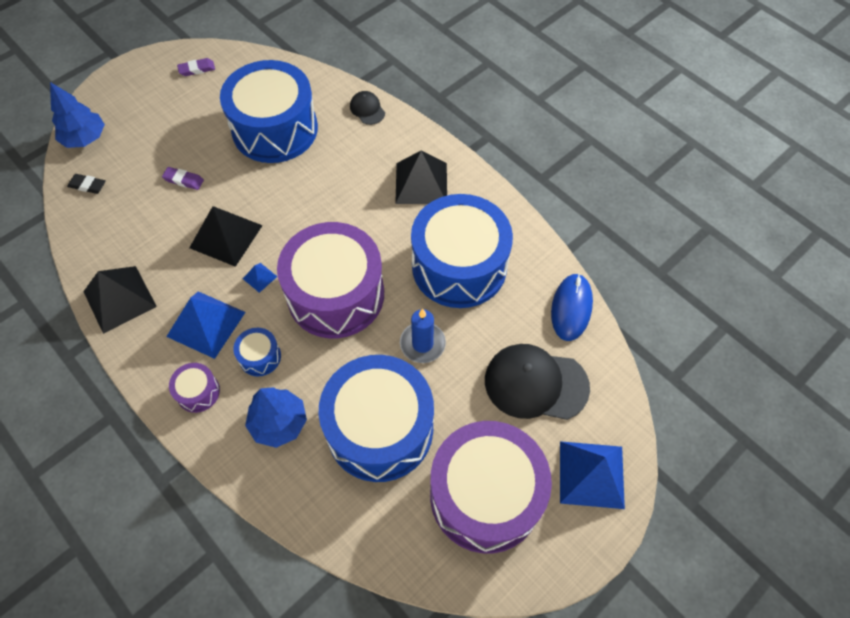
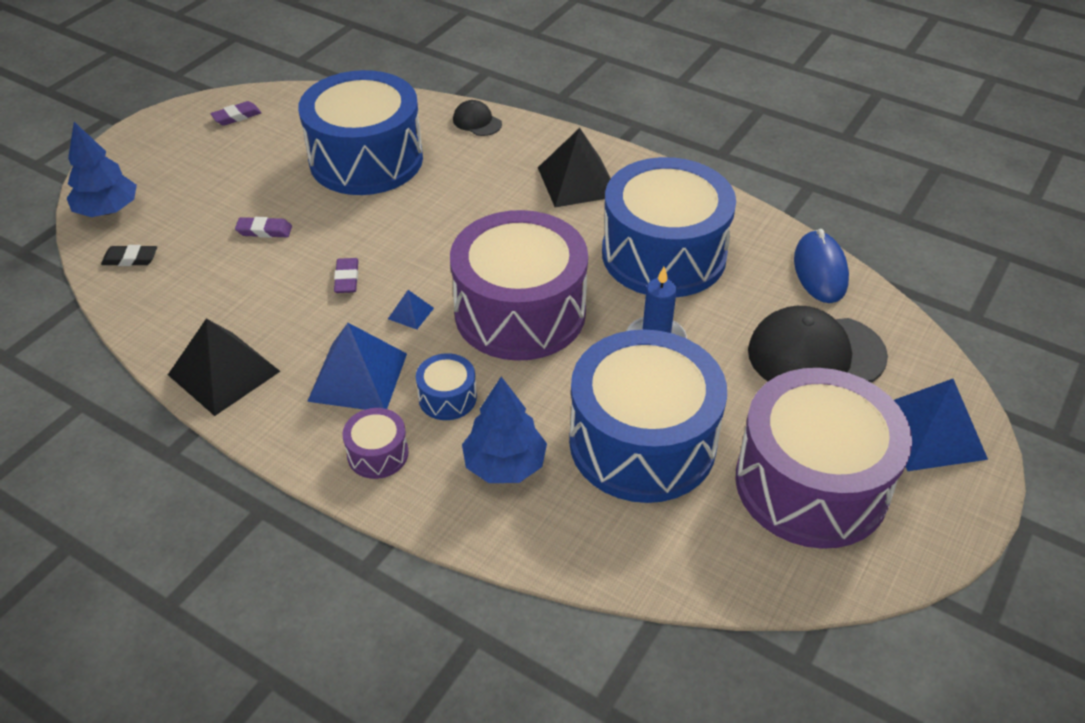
camera: 15 degrees left, 15 degrees down
black pyramid [189,206,263,267] -> purple eraser [334,258,358,293]

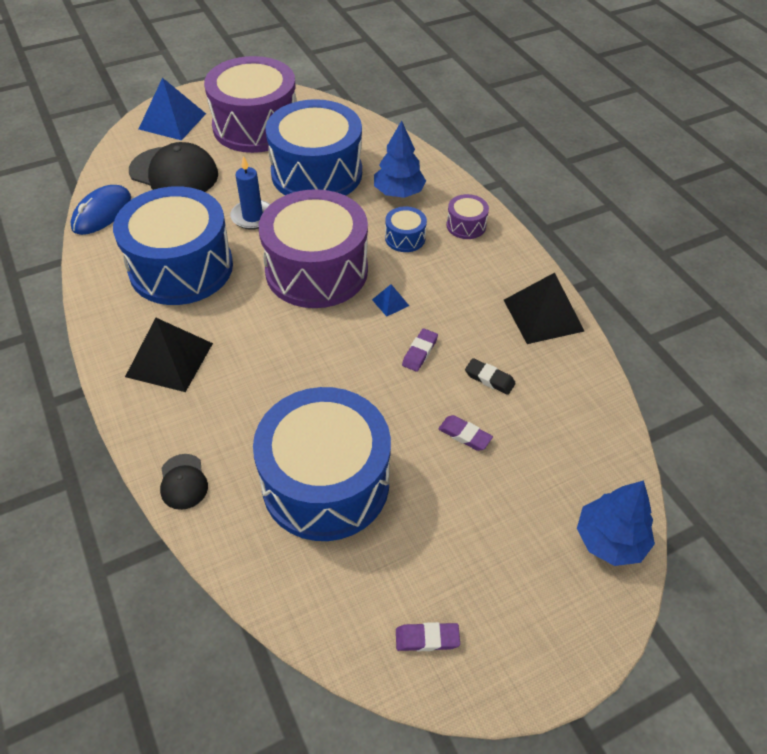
camera: 150 degrees left, 5 degrees up
black eraser [101,245,157,266] -> black eraser moved to [465,358,516,395]
blue pyramid [307,323,407,410] -> none

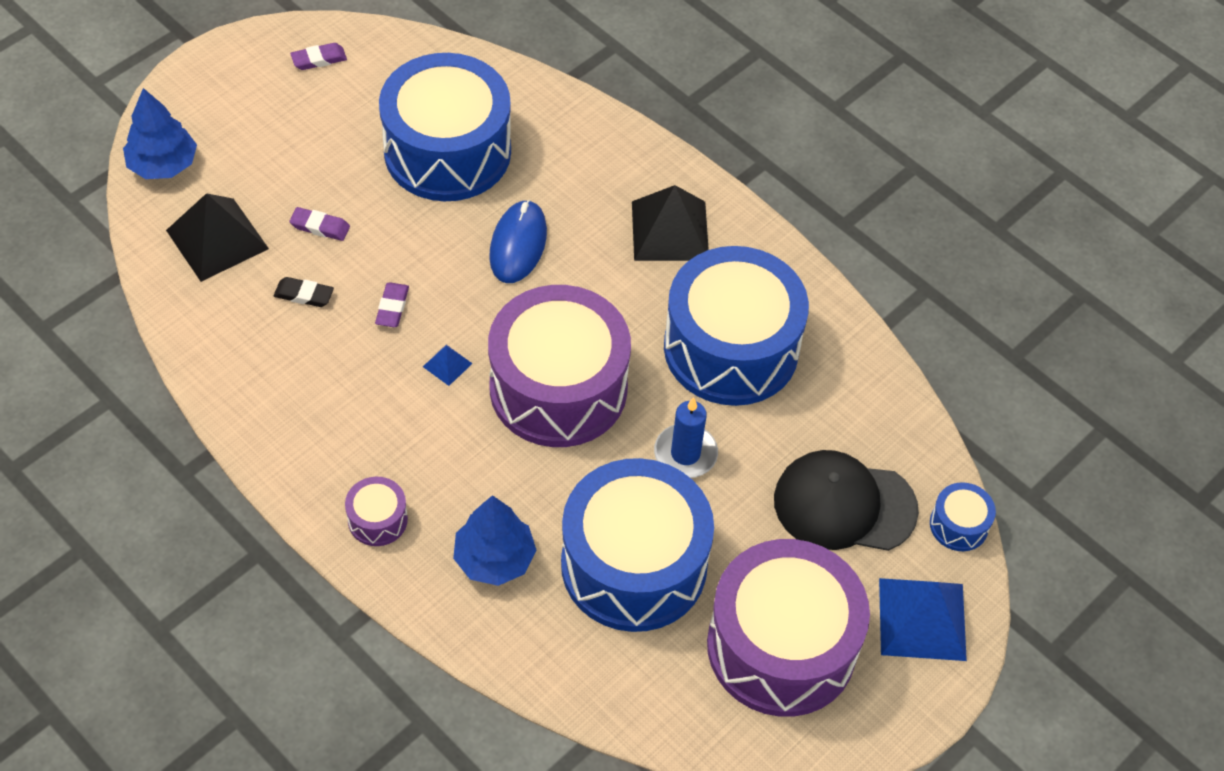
camera: 160 degrees right, 5 degrees up
blue mouse [70,185,131,235] -> blue mouse moved to [489,200,547,283]
black cap [160,454,208,510] -> none
blue drum [385,206,427,252] -> blue drum moved to [930,482,996,551]
black pyramid [504,273,584,344] -> black pyramid moved to [166,193,269,282]

